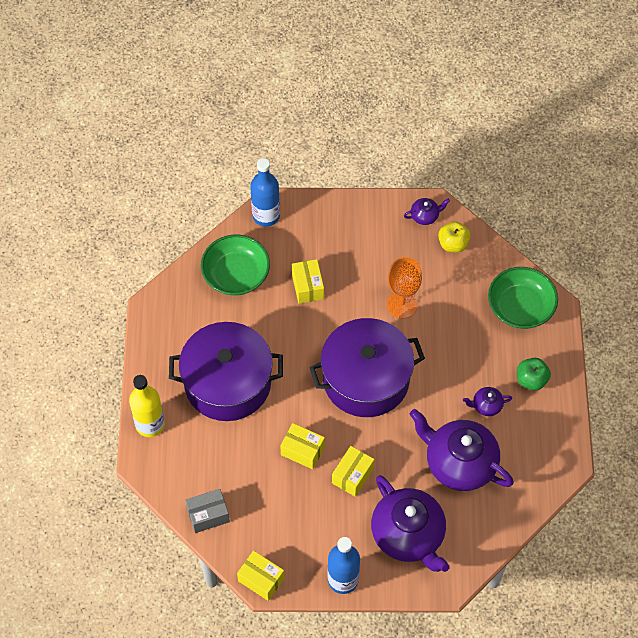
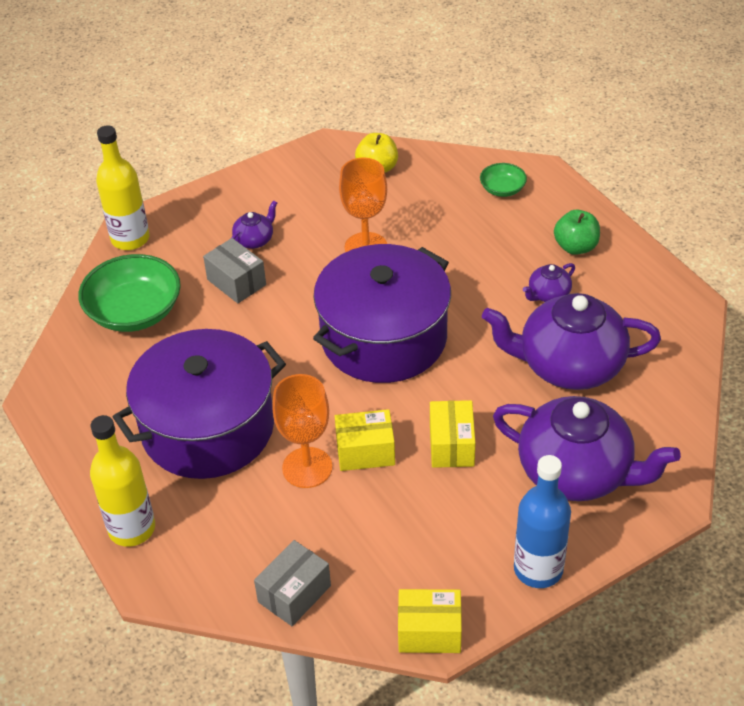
camera: 30 degrees left, 15 degrees down
blue bottle [250,158,280,227] -> yellow bottle [96,126,149,250]
yellow box [292,259,324,304] -> grey box [203,238,266,303]
purple teapot [404,198,450,225] -> purple teapot moved to [231,200,277,249]
green bowl [488,267,558,329] -> green bowl [480,163,527,197], size x0.50
none -> orange goblet [272,374,332,488]

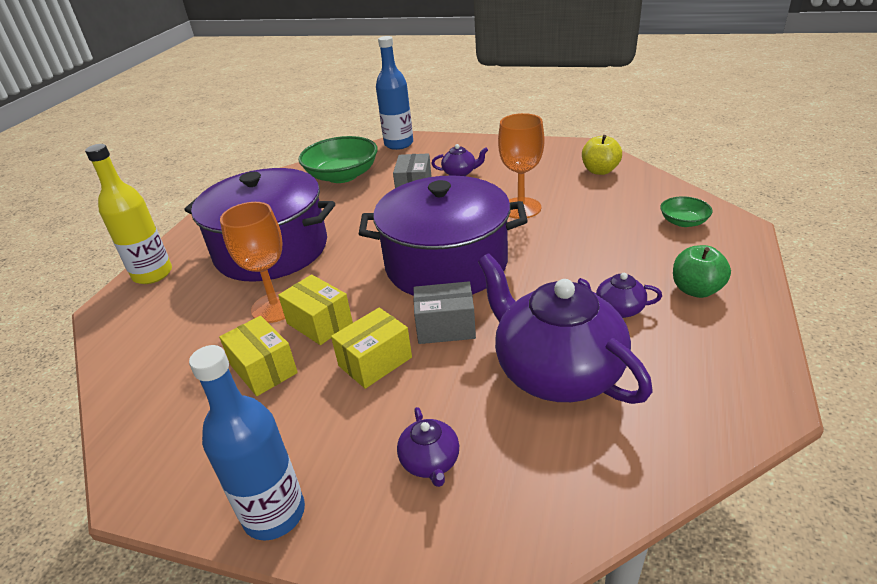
camera: 50 degrees right, 10 degrees down
yellow bottle [96,126,149,250] -> blue bottle [376,36,413,150]
grey box [254,540,331,626] -> grey box moved to [414,281,476,344]
yellow box [398,589,462,653] -> yellow box moved to [219,316,298,396]
purple teapot [493,396,681,501] -> purple teapot [397,407,459,487], size x0.43

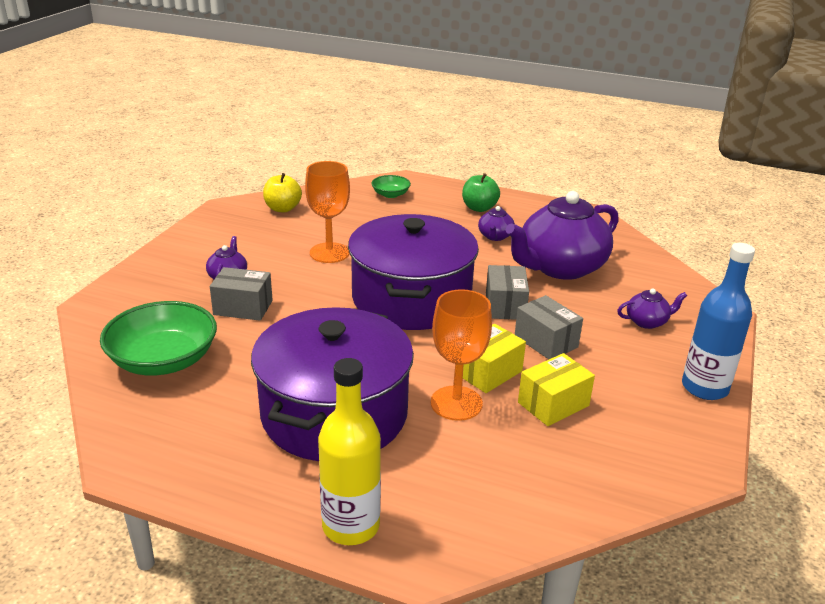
camera: 90 degrees left, 5 degrees down
yellow box [331,308,412,389] -> grey box [515,295,583,359]
blue bottle [376,36,413,150] -> none

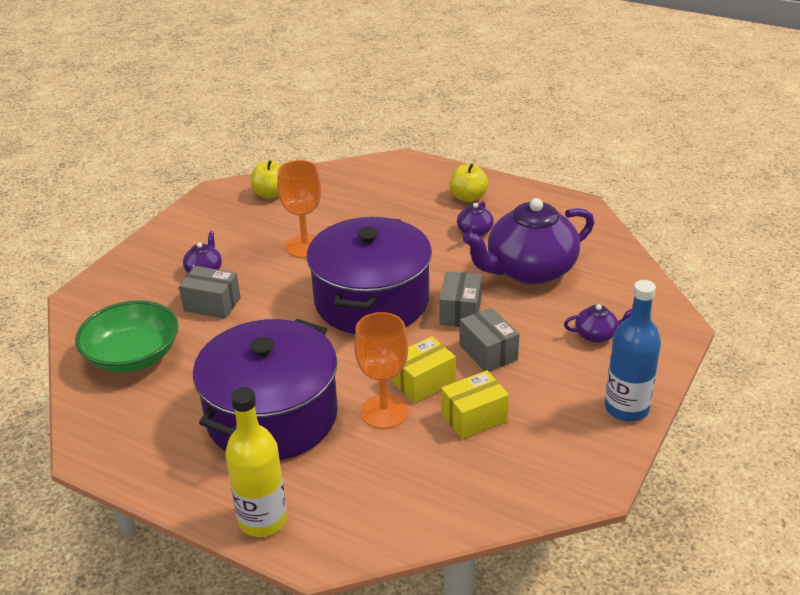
camera: 10 degrees right, 5 degrees up
green bowl [371,175,411,198] -> none
green apple [462,173,500,212] -> yellow apple [449,164,488,202]

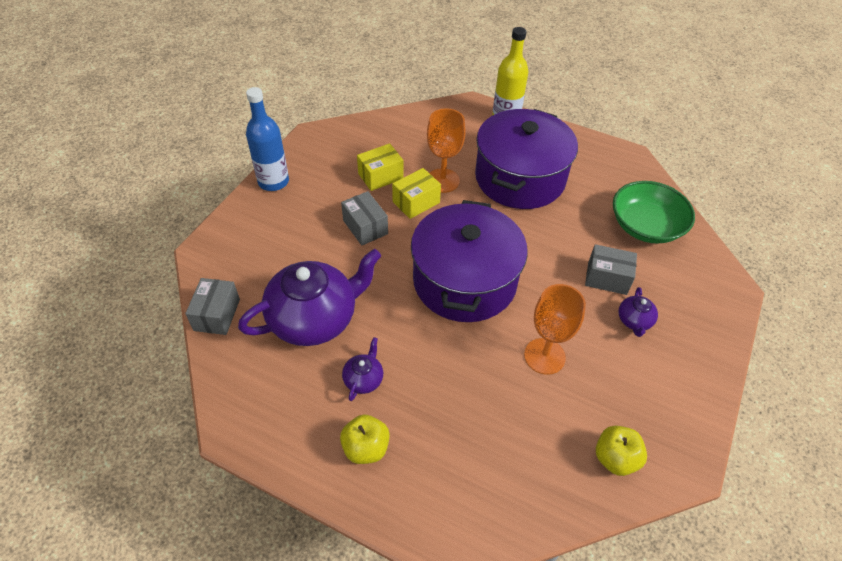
camera: 175 degrees right, 15 degrees up
grey box [439,271,482,327] -> grey box moved to [185,278,240,335]
purple teapot [564,304,632,343] -> none

